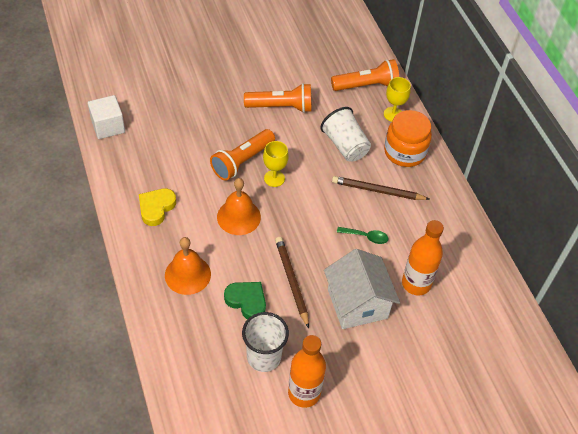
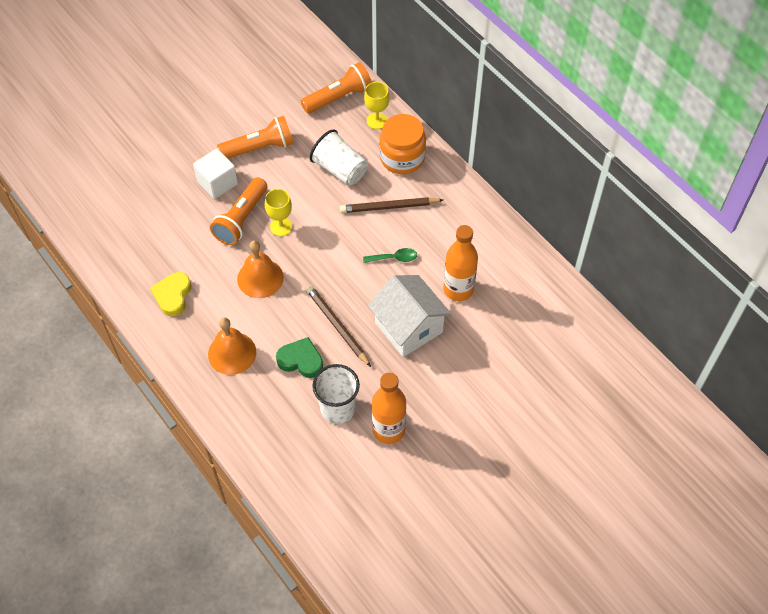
camera: 15 degrees left, 5 degrees up
white cube [88,95,125,139] -> white cube moved to [193,149,238,199]

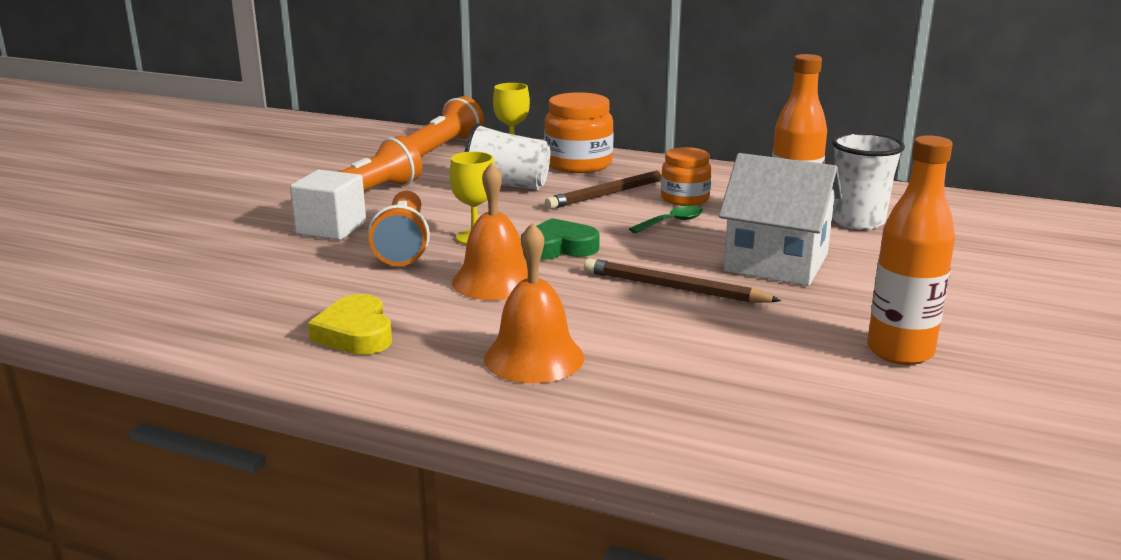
camera: 30 degrees left, 35 degrees down
green heart [276,337,323,378] -> green heart moved to [521,218,600,260]
white cup [312,364,360,424] -> white cup moved to [832,132,905,230]
none -> orange jar [661,147,712,206]

